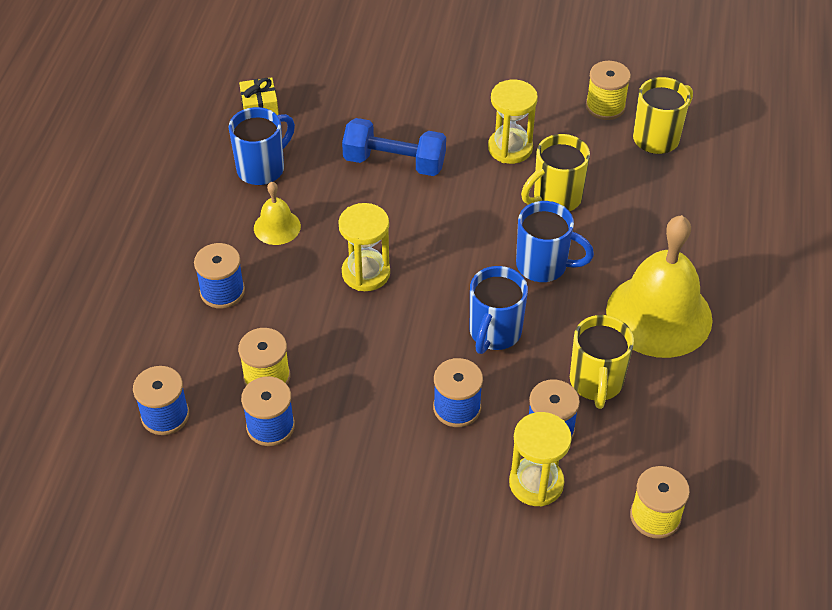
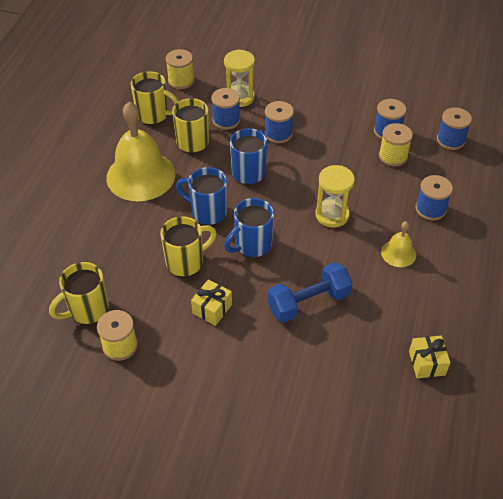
camera: 175 degrees left, 0 degrees up
blue mug [229,107,295,185] -> blue mug moved to [224,198,274,257]
blue dumbbell [342,118,446,176] -> blue dumbbell turned 45 degrees counterclockwise [268,262,352,322]
yellow hourglass [488,80,538,164] -> yellow gift [191,279,232,326]
none -> yellow mug [131,71,179,124]

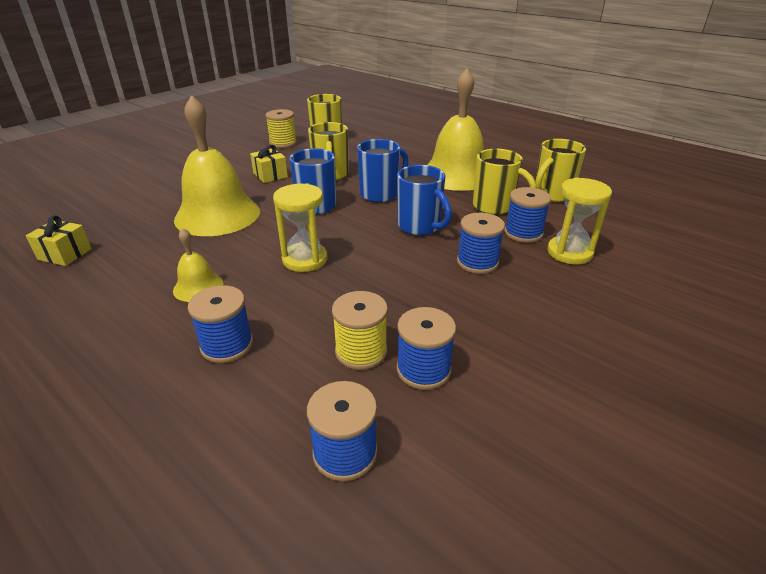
camera: 115 degrees right, 15 degrees down
yellow spool [166,49,194,89] -> none
blue dumbbell [268,262,352,322] -> yellow bell [174,95,260,236]

